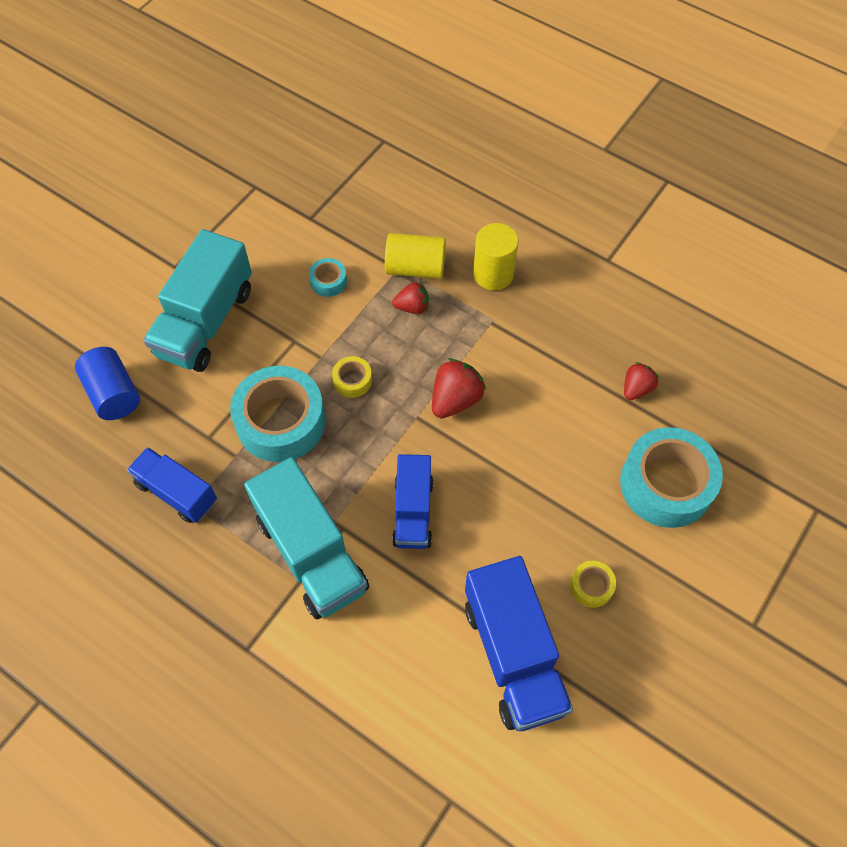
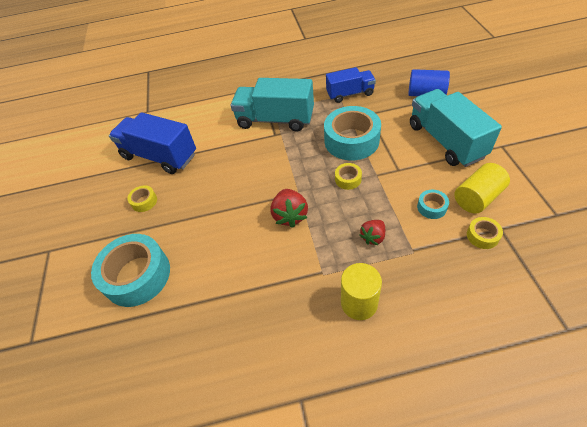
camera: 140 degrees right, 10 degrees down
yellow cylinder [385,233,446,279] -> yellow cylinder moved to [454,163,510,214]
blue truck [392,454,434,549] -> none
red strawberry [624,362,659,400] -> none
none -> yellow tape [467,217,503,249]

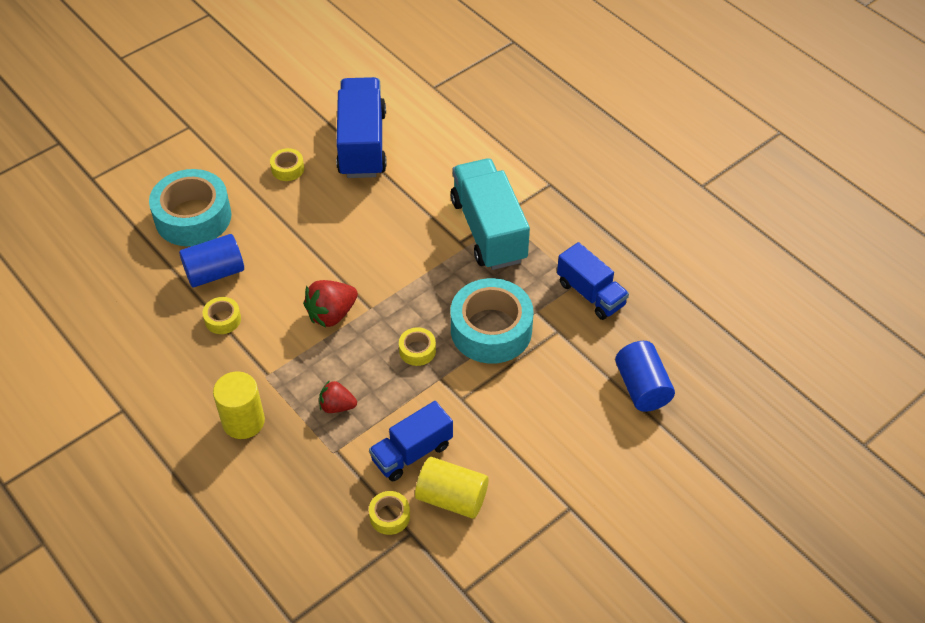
camera: 55 degrees right, 0 degrees up
turquoise truck [410,89,502,167] -> none
turquoise tape [417,190,449,219] -> blue truck [369,401,453,482]
none -> blue cylinder [179,234,244,288]
none -> yellow tape [203,297,241,334]

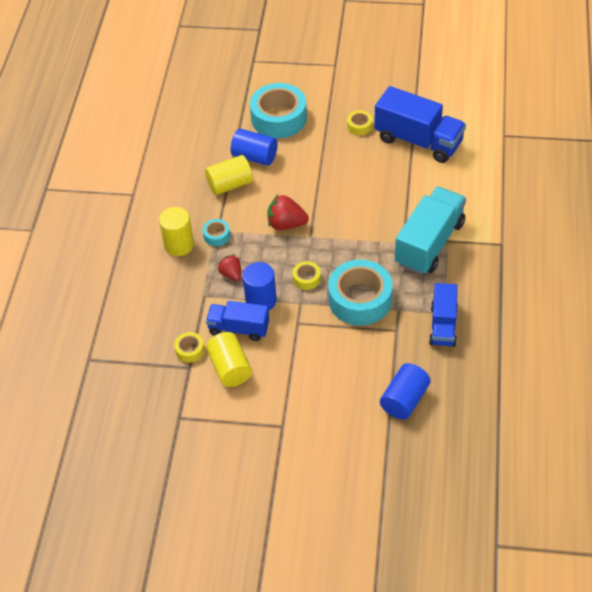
camera: 50 degrees right, 0 degrees up
yellow tape [203,297,241,334] -> yellow cylinder [205,155,253,195]
blue truck [336,77,387,178] -> blue truck turned 75 degrees clockwise [374,86,466,163]
none -> turquoise tape [203,219,230,246]
none -> blue cylinder [242,262,277,310]

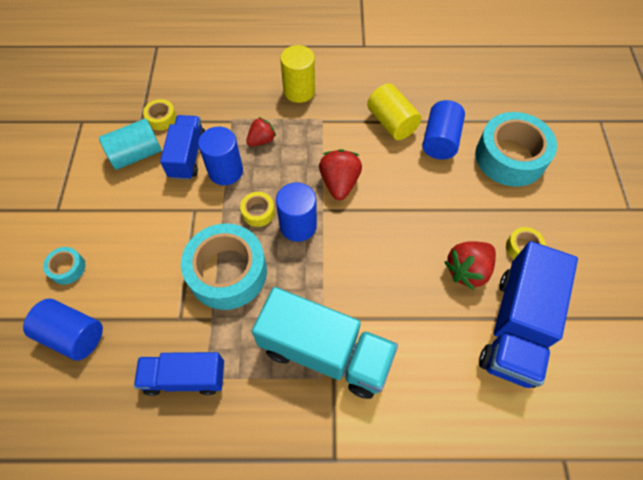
camera: 80 degrees right, 10 degrees up
turquoise tape [203,219,230,246] -> turquoise tape moved to [43,247,85,285]
yellow cylinder [206,332,252,387] -> turquoise cylinder [99,119,162,170]
none -> blue cylinder [276,182,317,242]
none -> red strawberry [444,241,496,290]

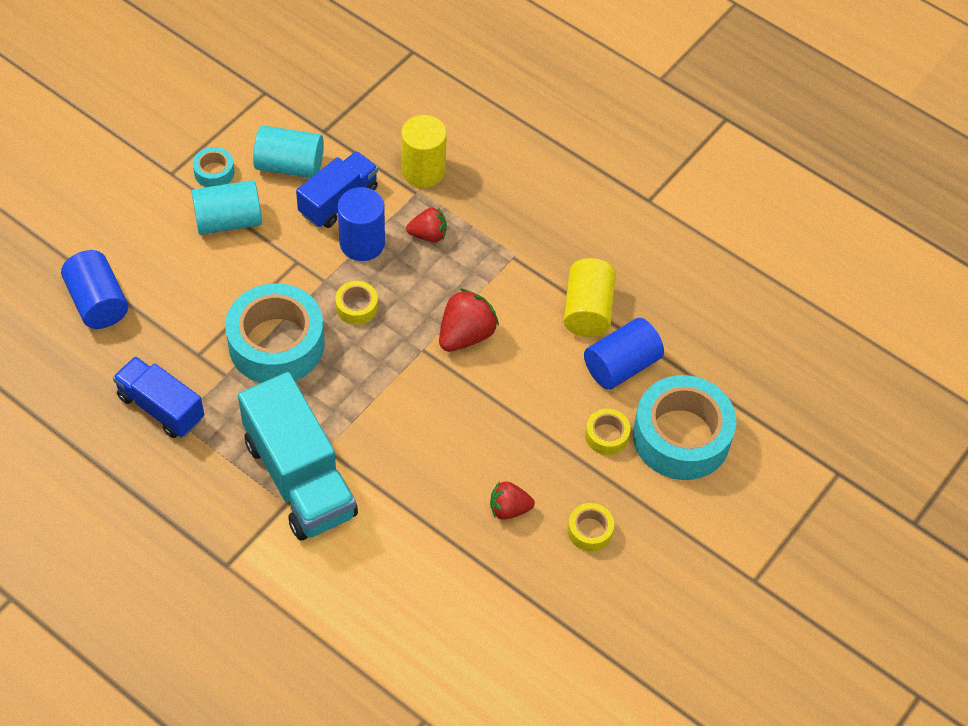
camera: 35 degrees right, 5 degrees down
turquoise tape [43,247,85,285] -> turquoise tape moved to [193,147,235,187]
yellow tape [143,99,177,130] -> yellow tape moved to [585,409,630,455]
blue cylinder [276,182,317,242] -> none
yellow cylinder [280,45,315,103] -> yellow cylinder moved to [401,115,447,188]
red strawberry [444,241,496,290] -> red strawberry [490,481,535,520], size x0.65
blue truck [479,241,578,388] -> none
none -> turquoise cylinder [191,180,262,235]

